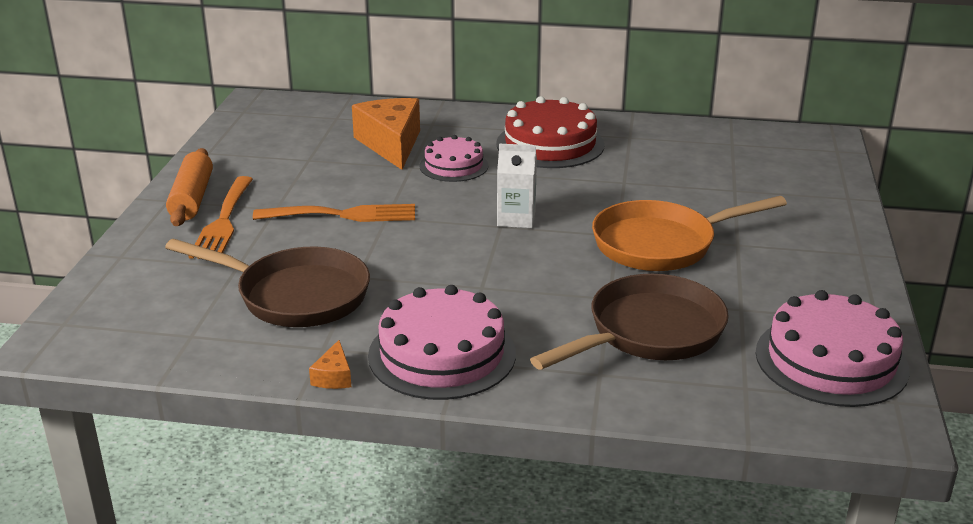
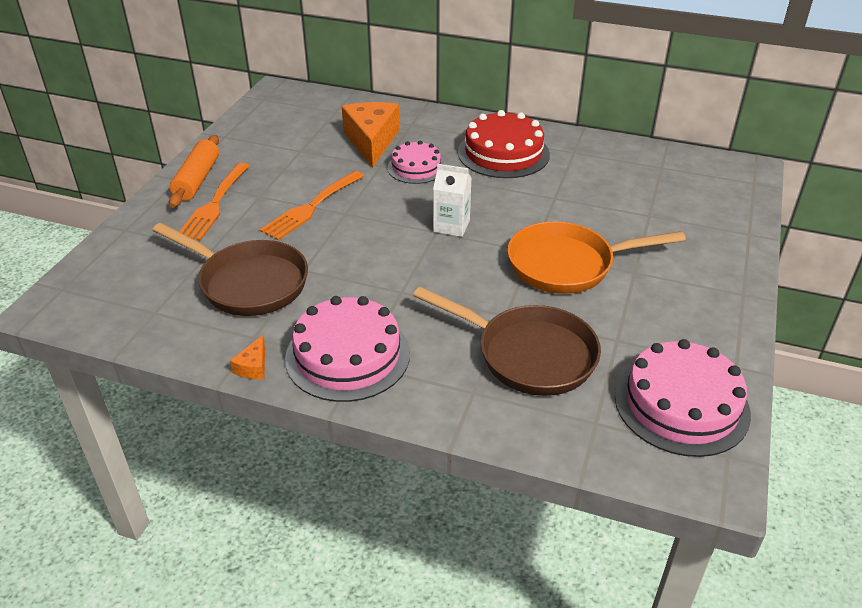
camera: 10 degrees right, 10 degrees up
orange fork [253,204,415,222] -> orange fork turned 120 degrees clockwise [260,171,364,240]
brown pan [530,274,729,370] -> brown pan turned 60 degrees clockwise [413,287,601,396]

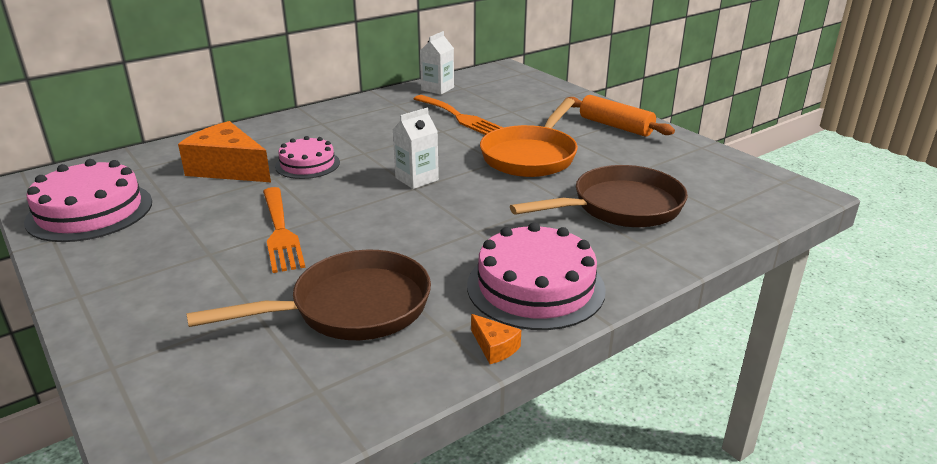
camera: 55 degrees left, 10 degrees down
orange rolling pin [169,135,219,208] -> orange rolling pin moved to [565,95,675,137]
orange fork [179,163,249,241] -> orange fork moved to [414,95,503,135]
red cake [458,110,550,178] -> none
pink cake [615,339,751,457] -> pink cake moved to [24,159,152,242]
none -> white carton [420,31,454,95]

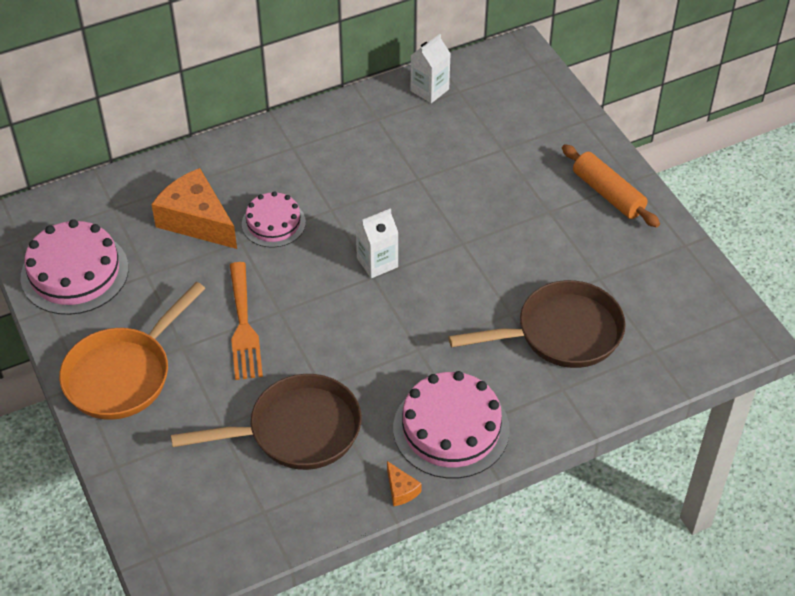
camera: 10 degrees right, 20 degrees up
orange fork [414,95,503,135] -> none
orange pan [480,98,578,177] -> orange pan moved to [59,282,205,420]

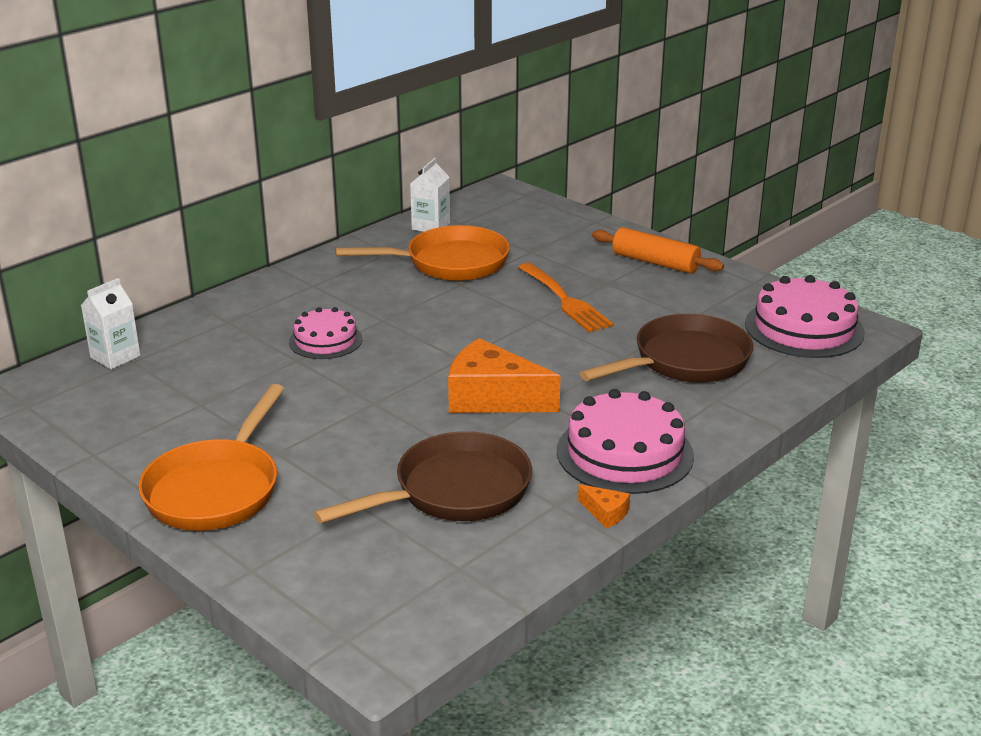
camera: 20 degrees left, 20 degrees down
pink cake [21,219,129,315] -> pink cake moved to [745,275,865,358]
orange cheese [151,168,237,249] -> orange cheese moved to [448,338,561,413]
orange fork [230,262,263,380] -> orange fork moved to [518,263,614,333]
white carton [355,209,398,278] -> white carton moved to [81,278,140,369]
none -> orange pan [335,225,510,281]

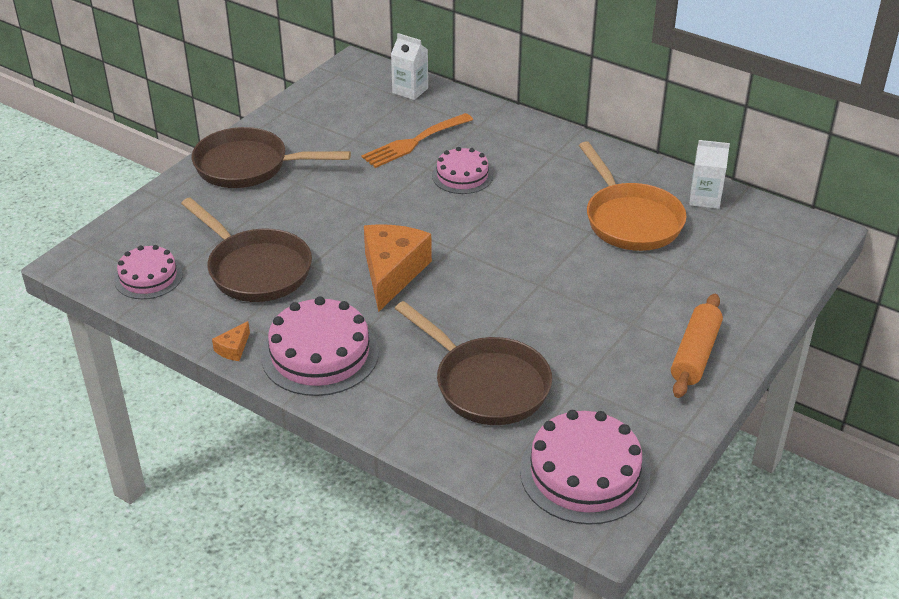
camera: 80 degrees right, 10 degrees up
orange pan [138,384,284,531] -> brown pan [192,127,351,188]
orange fork [518,263,614,333] -> orange fork moved to [361,113,473,168]
none -> pink cake [114,245,183,299]

